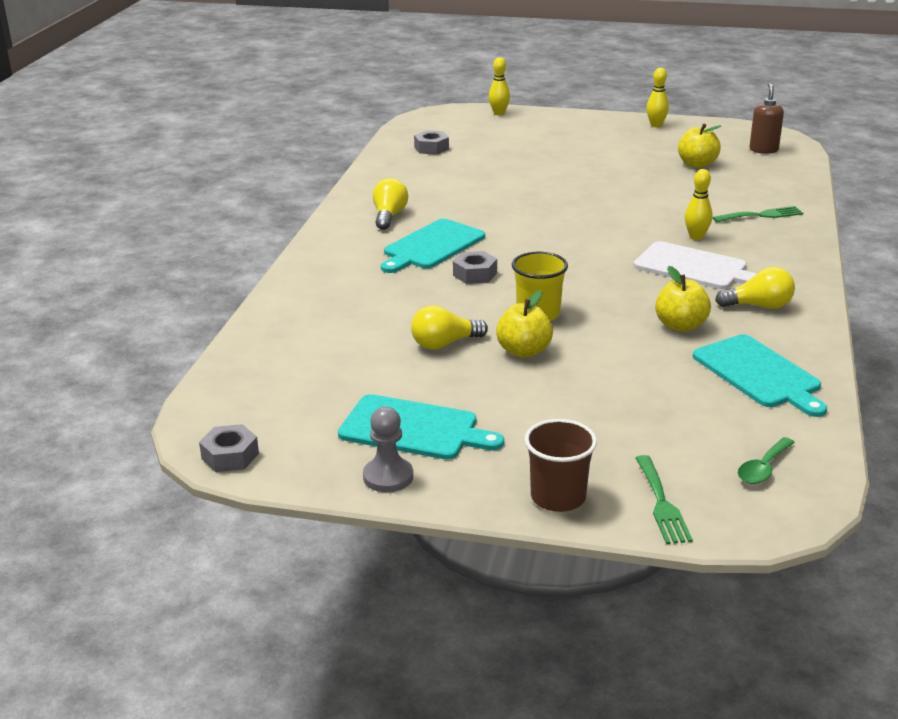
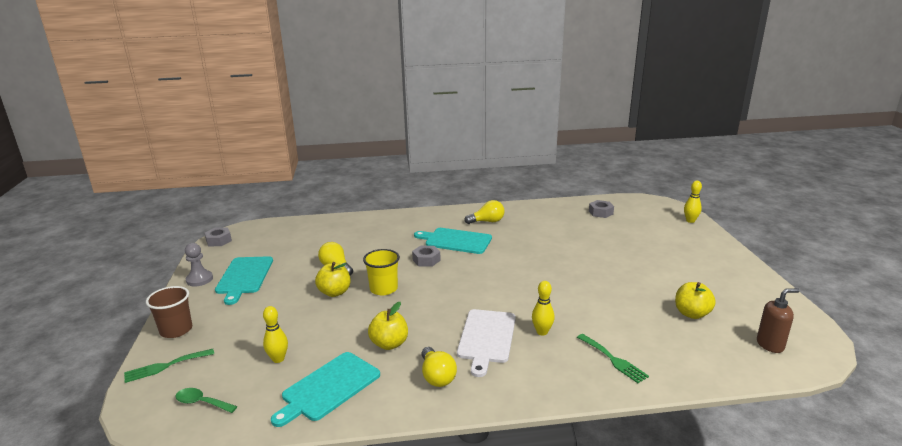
camera: 70 degrees right, 5 degrees down
yellow bowling pin [646,68,669,127] -> yellow bowling pin moved to [263,306,288,363]

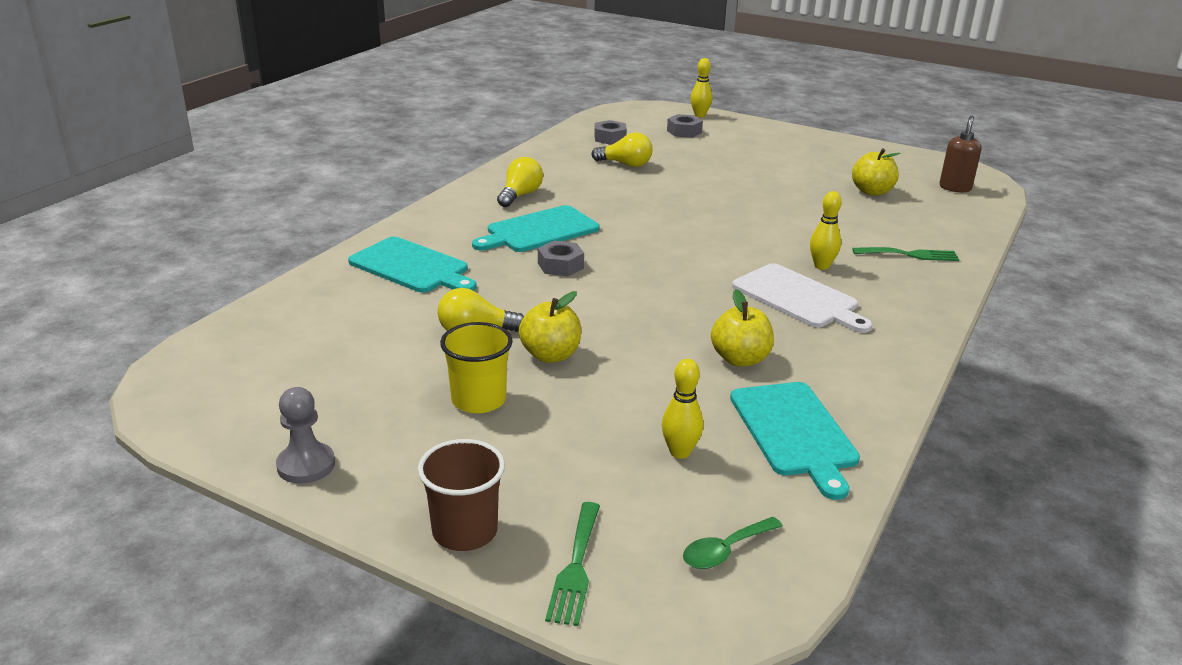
camera: 55 degrees left, 5 degrees up
grey nut [204,228,232,246] -> grey nut moved to [667,114,703,138]
turquoise cutting board [215,256,273,305] -> turquoise cutting board moved to [348,237,476,293]
yellow cup [363,249,400,296] -> yellow cup moved to [440,322,513,413]
yellow light bulb [421,347,457,387] -> yellow light bulb moved to [592,132,653,167]

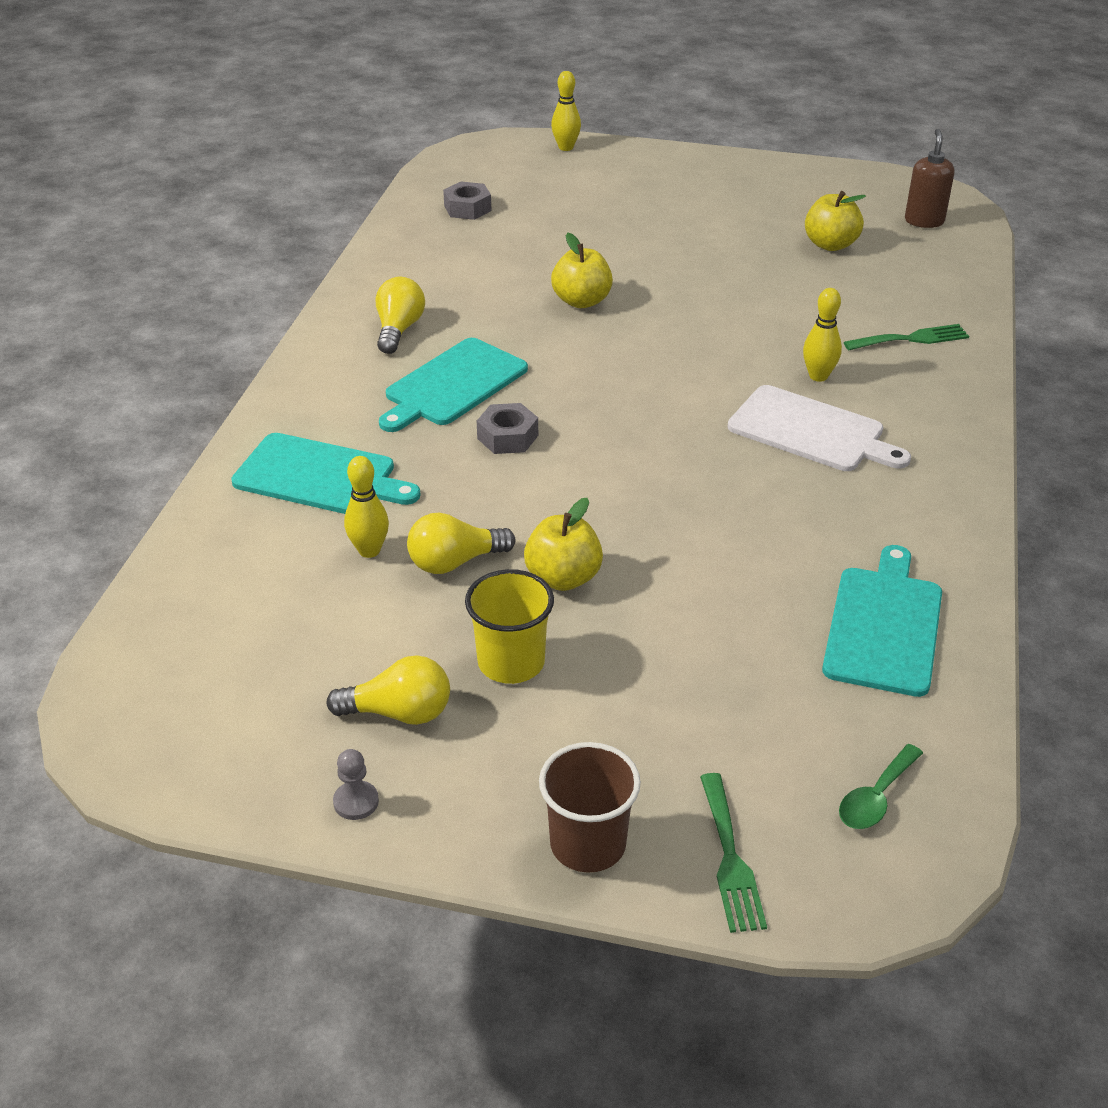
camera: 15 degrees left, 10 degrees up
grey pawn [276,387,335,484] -> grey pawn [333,749,379,820], size x0.65
yellow light bulb [592,132,653,167] -> yellow light bulb moved to [326,655,450,725]
yellow bowling pin [662,359,703,459] -> yellow bowling pin moved to [344,456,389,558]
grey nut [667,114,703,138] -> none
yellow apple [711,289,774,367] -> yellow apple moved to [551,233,613,308]
turquoise cutting board [730,382,860,500] -> turquoise cutting board turned 135 degrees counterclockwise [822,545,942,697]

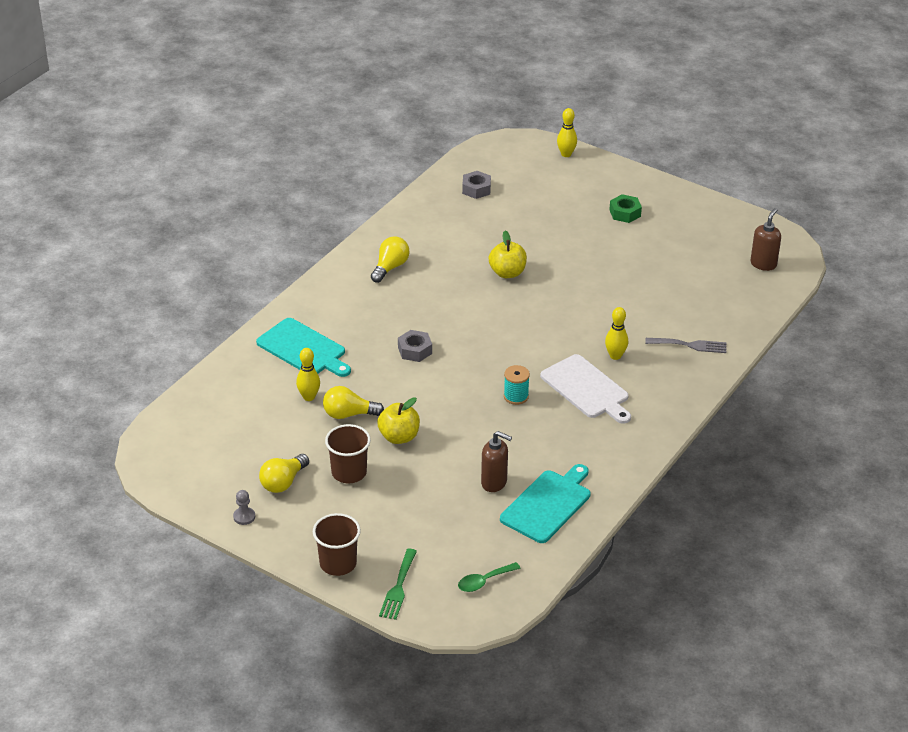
camera: 20 degrees right, 0 degrees up
yellow light bulb [326,655,450,725] -> yellow light bulb turned 105 degrees clockwise [259,454,309,493]
turquoise cutting board [379,338,528,432] -> none
yellow cup [465,569,554,684] -> brown cup [325,424,371,483]
yellow apple [805,191,866,251] -> none
green fork [844,324,969,350] -> grey fork [645,338,726,353]
none -> brown soap dispenser [481,431,512,492]
none -> turquoise spool [504,365,530,405]
none -> green nut [609,194,642,223]

